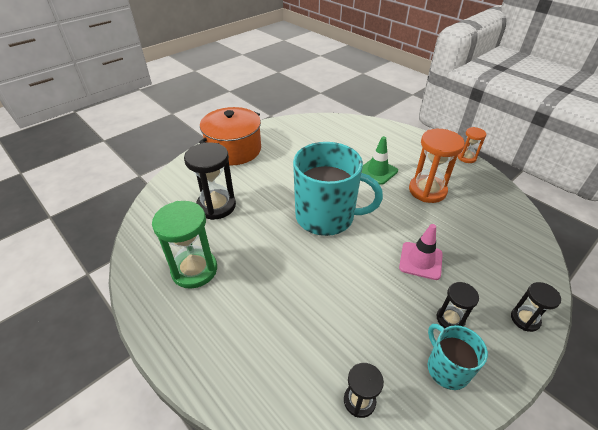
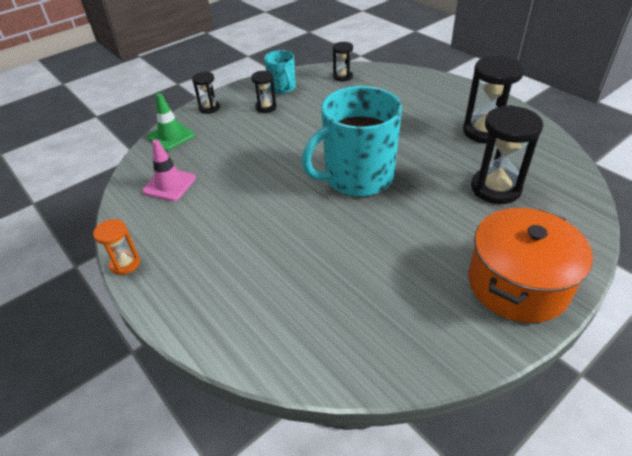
camera: 175 degrees left, 0 degrees up
green hourglass [152,201,217,289] -> black hourglass [463,56,524,143]
turquoise mug [293,142,383,236] -> turquoise mug turned 45 degrees counterclockwise [302,86,402,197]
green traffic cone [362,136,398,185] -> green traffic cone moved to [147,93,195,151]
pink traffic cone [399,224,443,280] -> pink traffic cone moved to [142,140,196,201]
orange hourglass [409,129,465,203] -> none

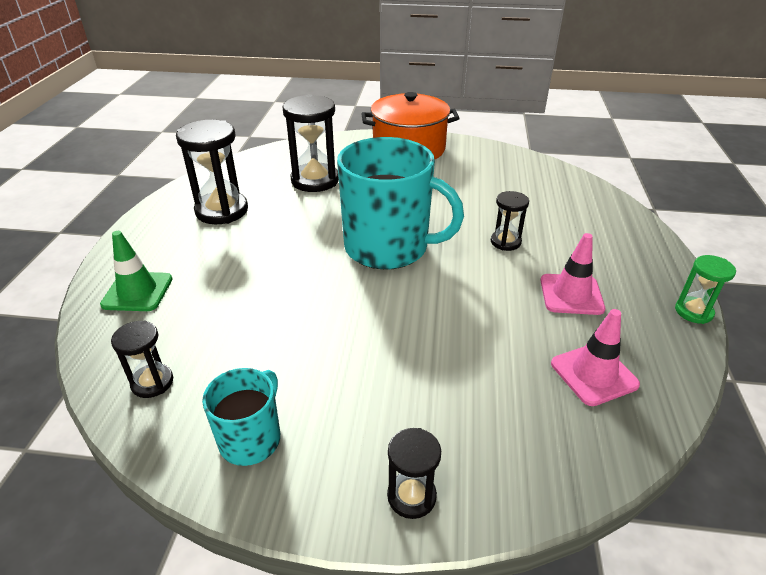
camera: 135 degrees left, 5 degrees down
orange hourglass [93,219,140,275] -> green hourglass [675,255,736,324]
green traffic cone [147,93,195,151] -> green traffic cone moved to [100,231,173,311]
black hourglass [251,71,277,113] -> black hourglass moved to [491,191,529,251]
none -> pink traffic cone [540,233,605,315]

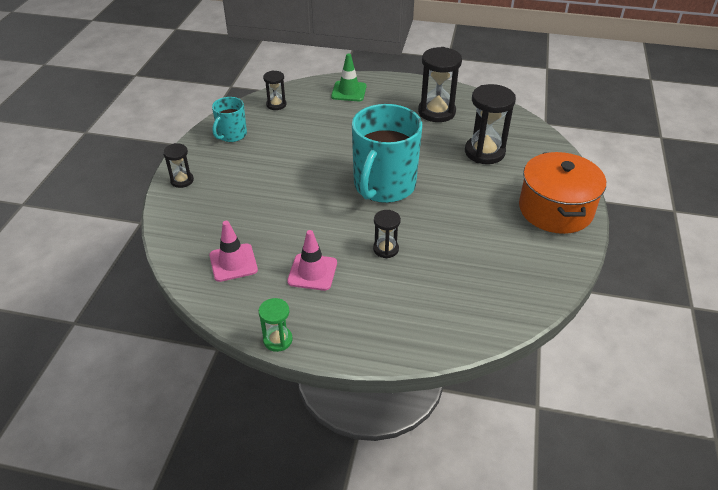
camera: 95 degrees right, 5 degrees up
turquoise mug [202,368,280,466] -> turquoise mug turned 90 degrees clockwise [212,97,247,142]

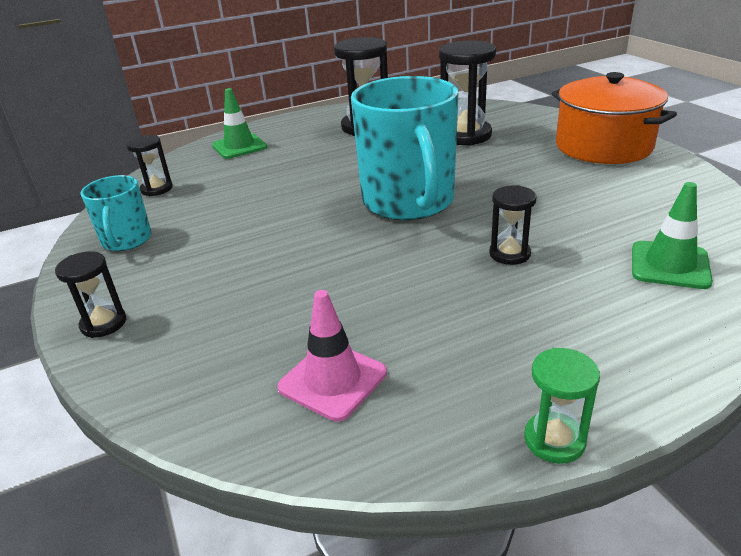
camera: 35 degrees left, 10 degrees down
pink traffic cone [287,230,337,291] -> none
none -> green traffic cone [632,182,713,289]

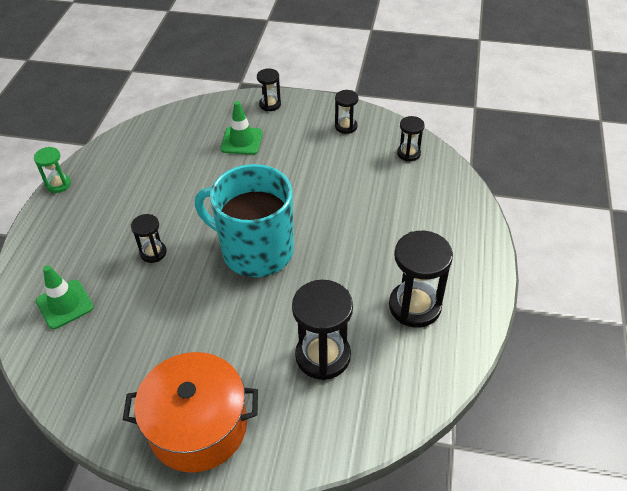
camera: 125 degrees right, 15 degrees up
turquoise mug [81,175,152,251] -> black hourglass [335,90,359,134]
green traffic cone [212,88,267,159] -> green traffic cone moved to [220,101,263,155]
pink traffic cone [277,290,387,421] -> none

